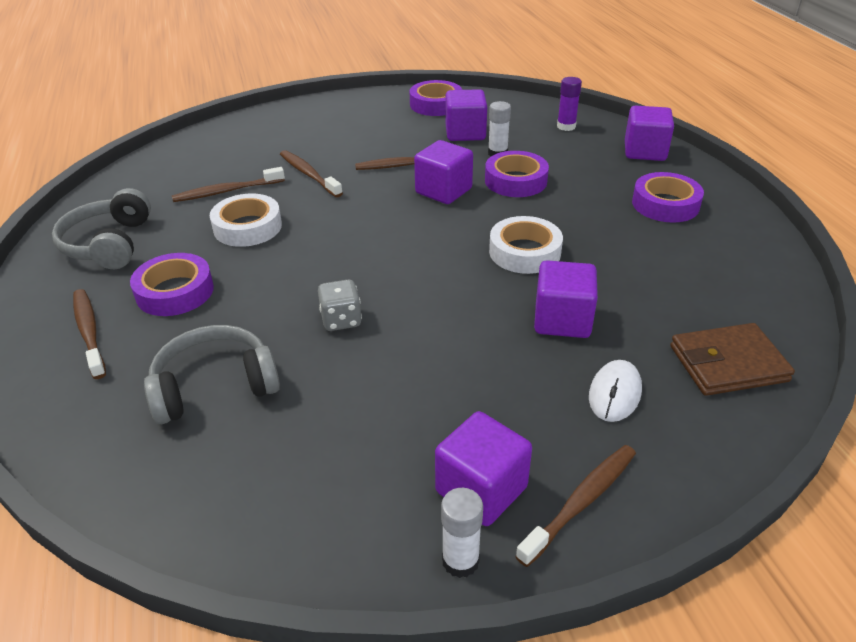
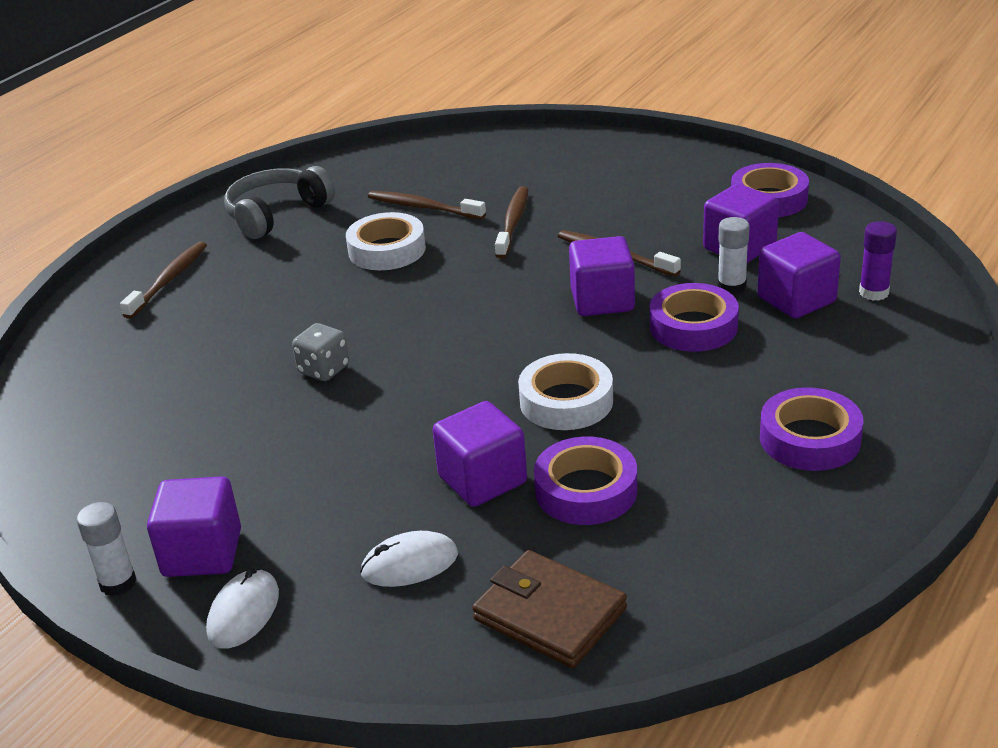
camera: 50 degrees right, 5 degrees down
purple tape [130,253,214,316] -> purple tape moved to [534,437,637,525]
grey headphones [144,325,280,424] -> none
brown toothbrush [515,445,636,567] -> white mouse [206,567,279,648]
purple cube [625,106,674,161] -> purple cube moved to [757,232,841,319]

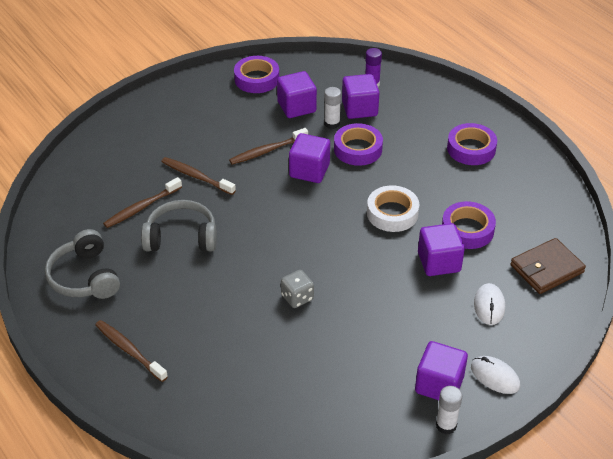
camera: 70 degrees left, 10 degrees up
white tape [346,212,426,270] -> grey headphones [141,200,217,252]

